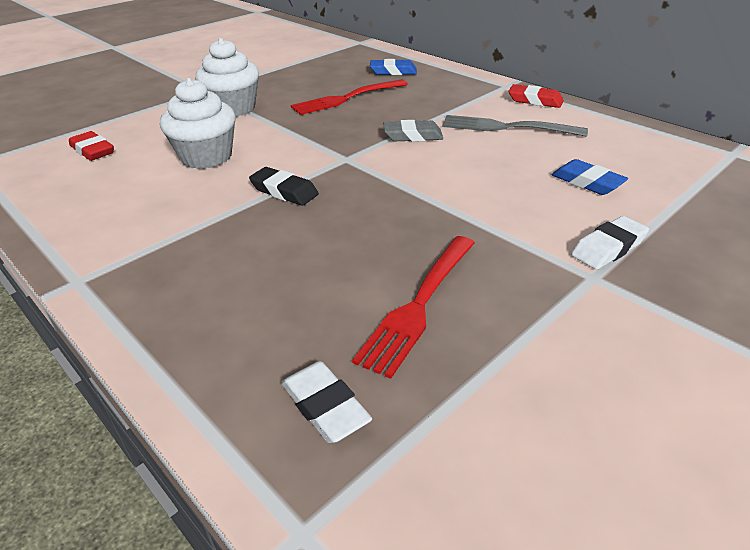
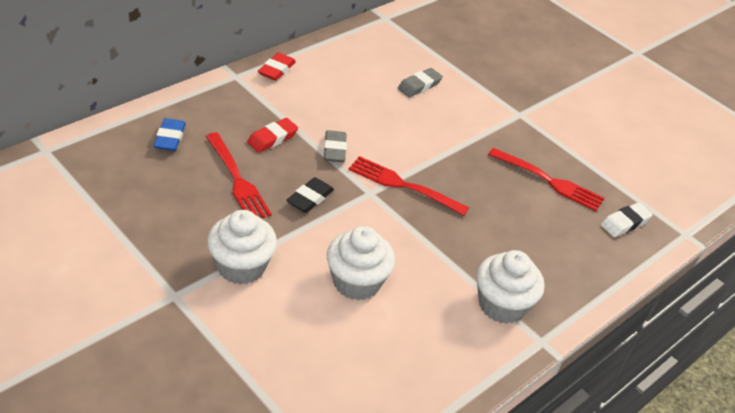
camera: 95 degrees left, 5 degrees up
red eraser [69,131,114,161] -> red eraser moved to [247,118,298,153]
black eraser [249,167,319,206] -> black eraser moved to [286,177,334,213]
grey fork [442,115,588,137] -> none
blue eraser [552,159,628,195] -> grey eraser [398,68,443,97]
white eraser [571,216,649,270] -> none
none -> red fork [348,156,469,216]
none -> white cupcake [476,250,544,324]

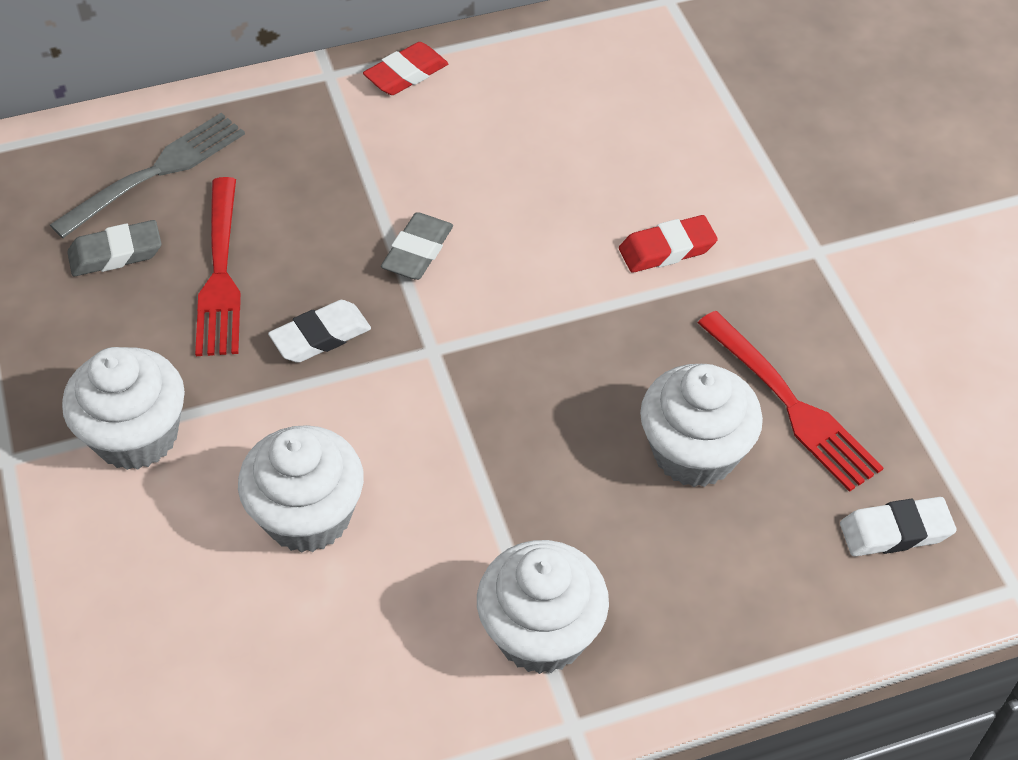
camera: 30 degrees right, 10 degrees up
blue eraser [153,118,186,151] -> grey fork [50,113,245,238]
red eraser [247,118,298,153] -> red eraser moved to [619,215,718,273]
black eraser [286,177,334,213] -> white eraser [268,300,371,363]
red fork [348,156,469,216] -> none
grey eraser [398,68,443,97] -> grey eraser moved to [67,220,162,277]
none -> white cupcake [640,364,763,487]

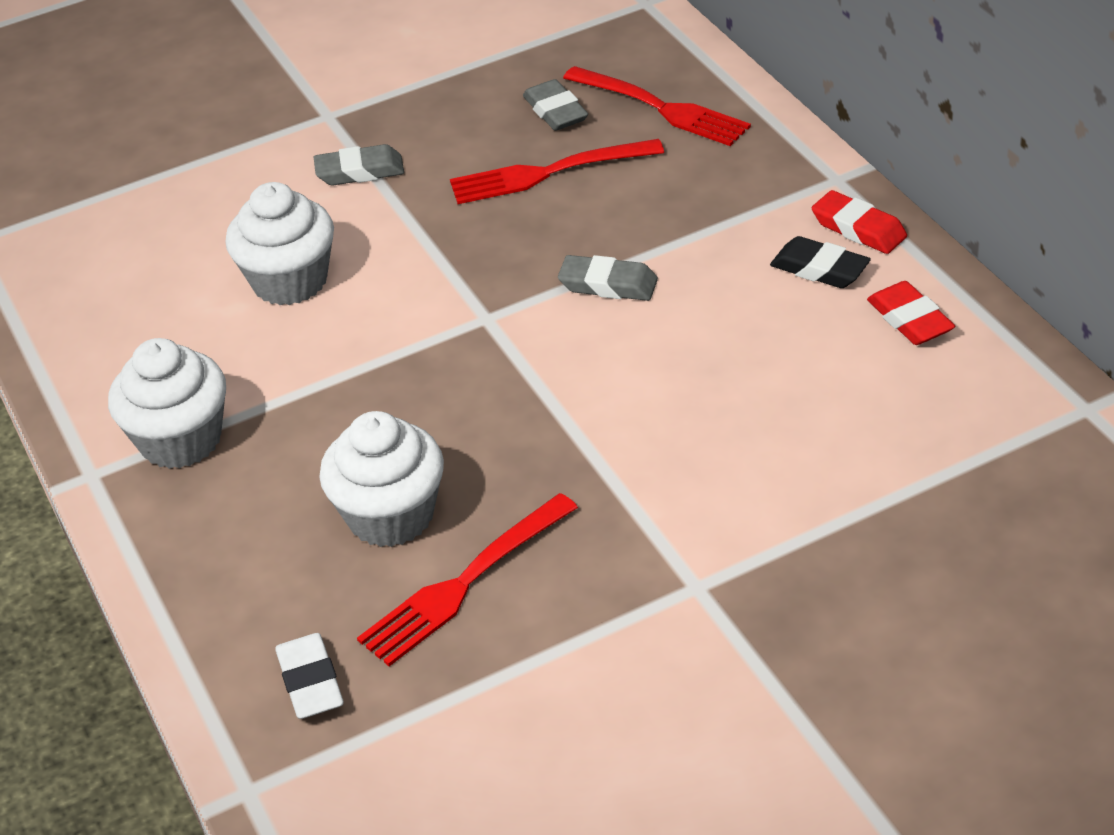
camera: 85 degrees right, 10 degrees down
grey fork [50,113,245,238] -> red fork [563,66,751,146]
white cupcake [62,347,185,470] -> grey eraser [314,144,404,185]
white eraser [268,300,371,363] -> none
red eraser [619,215,718,273] -> red eraser moved to [867,281,955,345]
none -> black eraser [770,236,871,288]

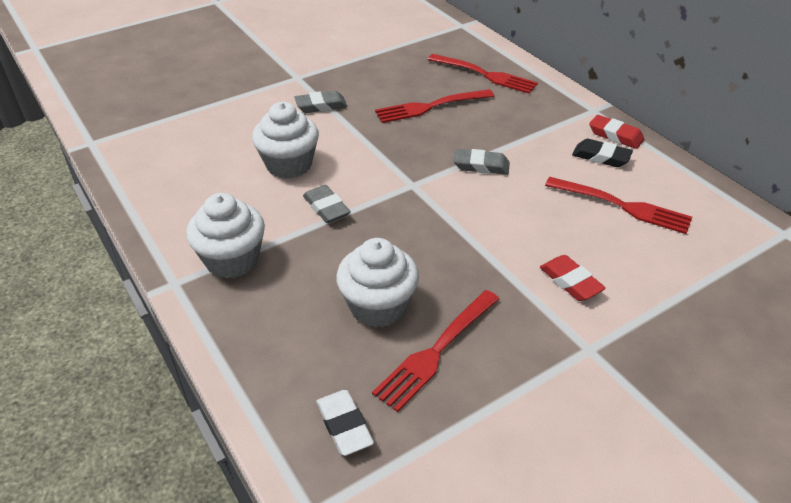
camera: 10 degrees left, 0 degrees up
grey eraser [523,79,588,131] -> grey eraser moved to [303,185,351,223]
red eraser [867,281,955,345] -> red eraser moved to [540,255,606,301]
none -> red fork [545,177,692,234]

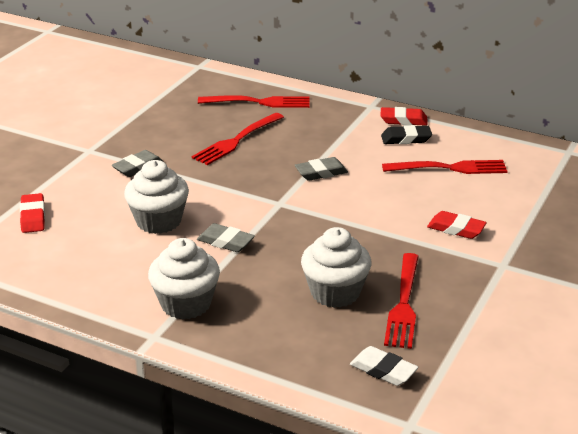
camera: 30 degrees left, 10 degrees down
none -> red eraser [20,193,45,233]

